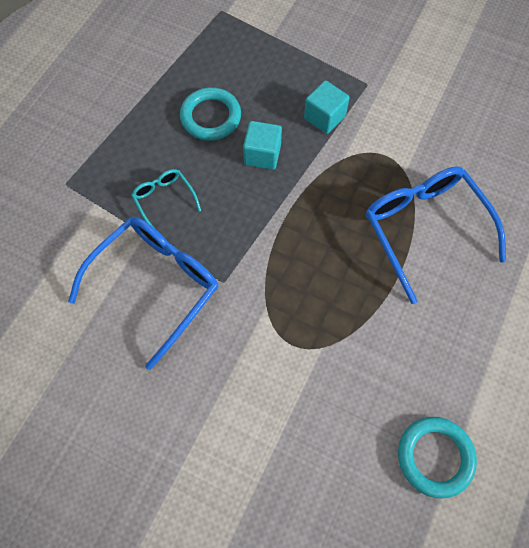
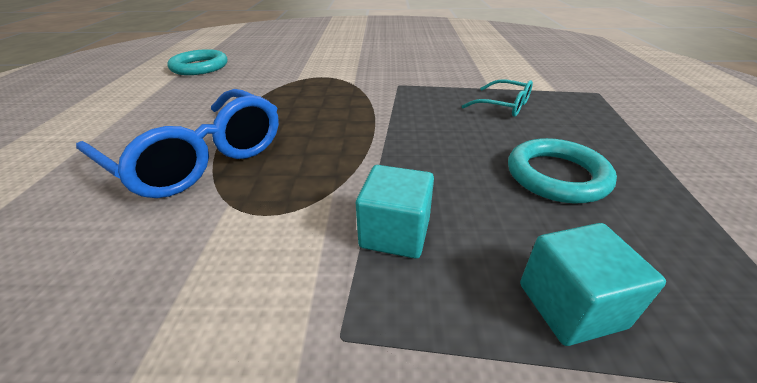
camera: 155 degrees right, 30 degrees down
blue glasses [68,217,218,370] -> none
turquoise cube [243,121,282,170] -> turquoise cube moved to [520,223,666,346]

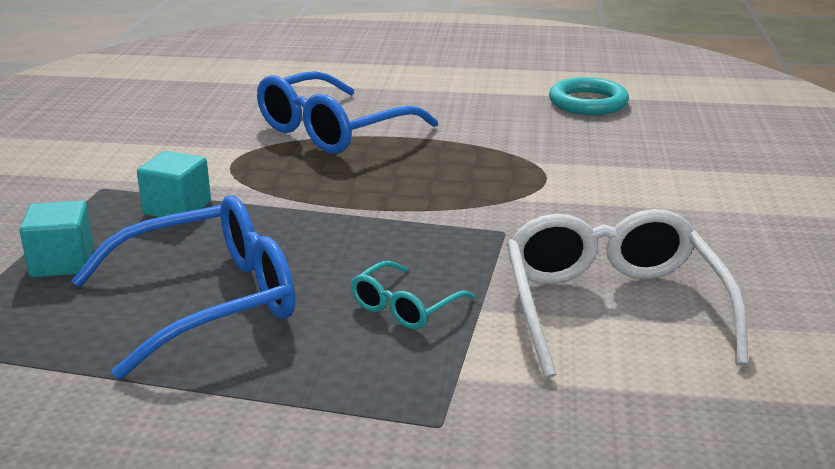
camera: 95 degrees right, 10 degrees down
turquoise ring [508,138,617,203] -> blue glasses [71,196,295,379]
none -> white glasses [507,209,748,378]

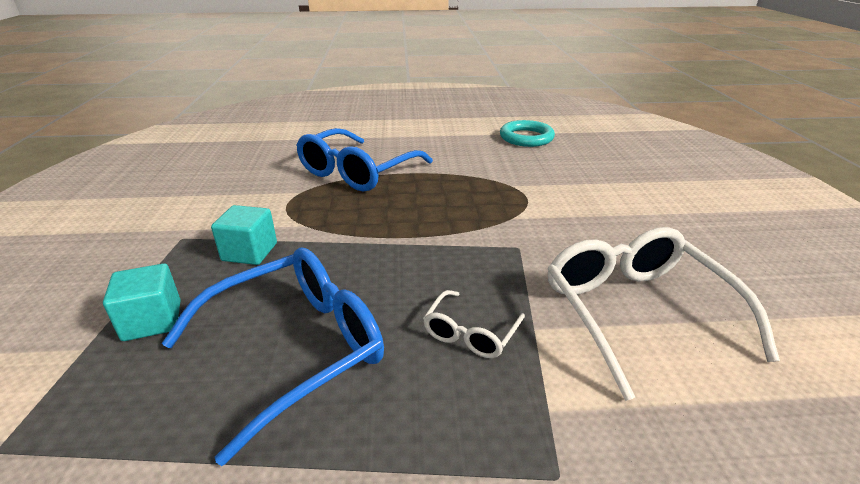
camera: 10 degrees left, 5 degrees up
turquoise glasses [351,261,475,329] -> white glasses [423,290,525,358]

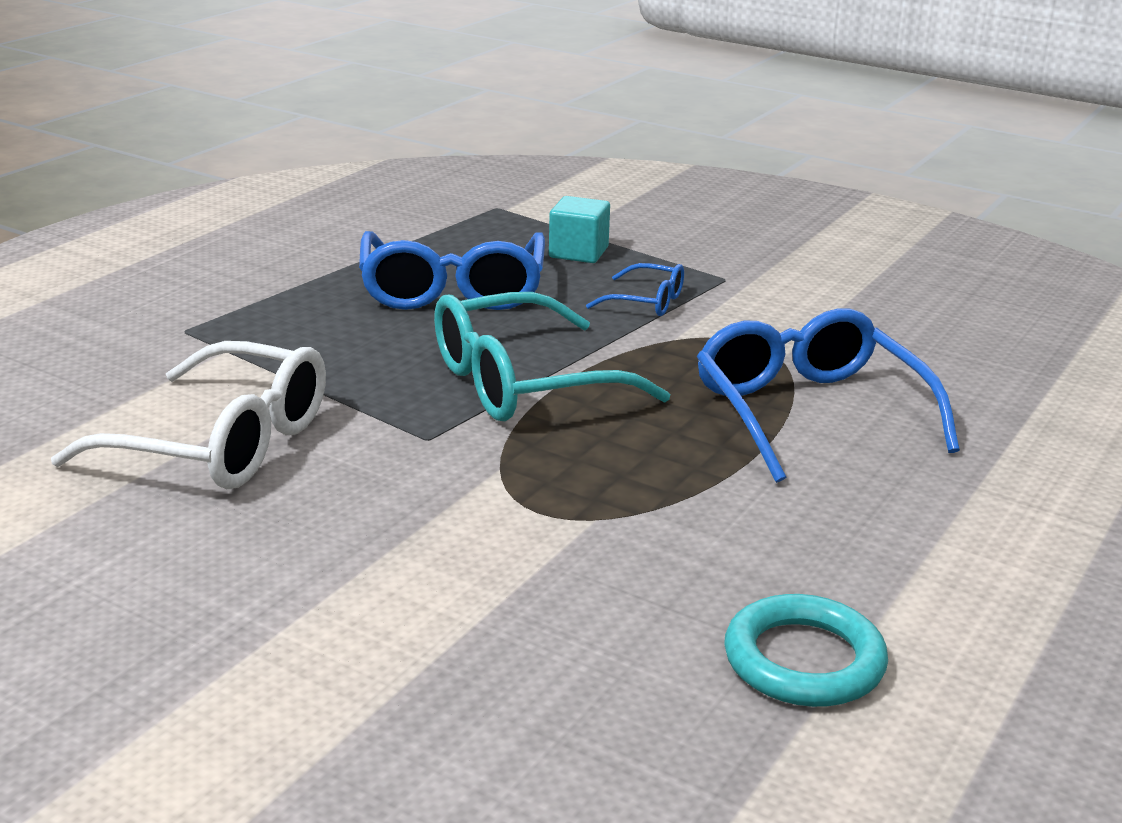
camera: 125 degrees right, 5 degrees down
turquoise cube [211,205,277,265] -> blue glasses [586,263,684,316]
white glasses [423,290,525,358] -> none
none -> turquoise glasses [434,292,670,421]

